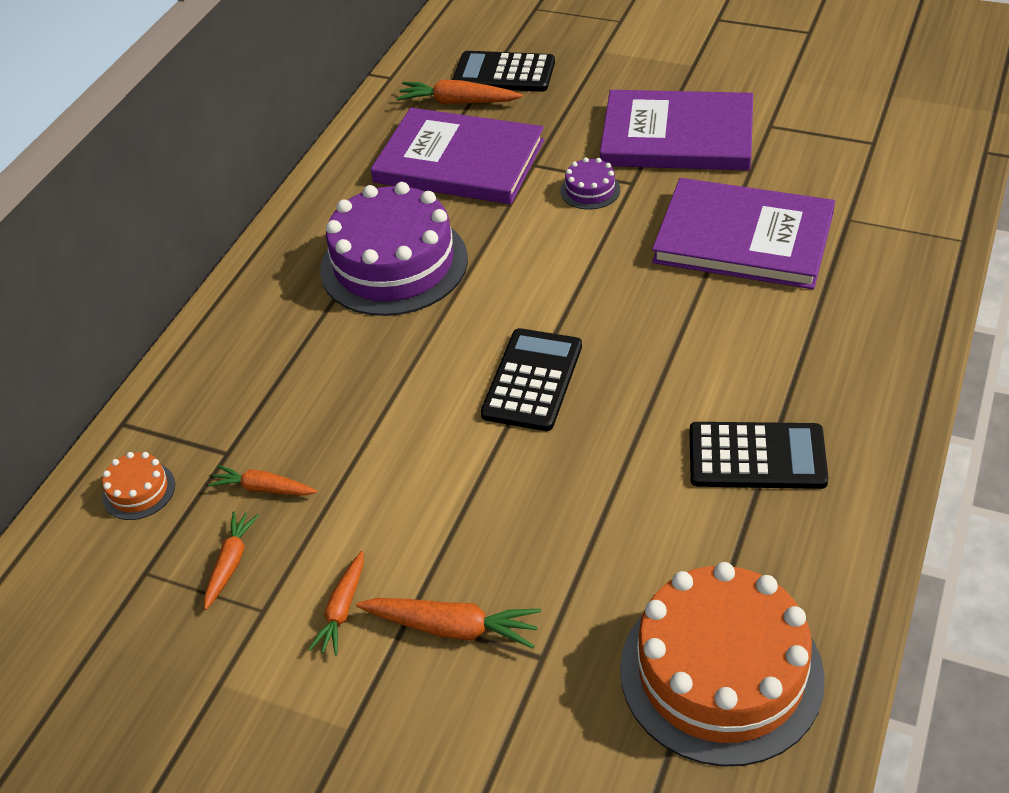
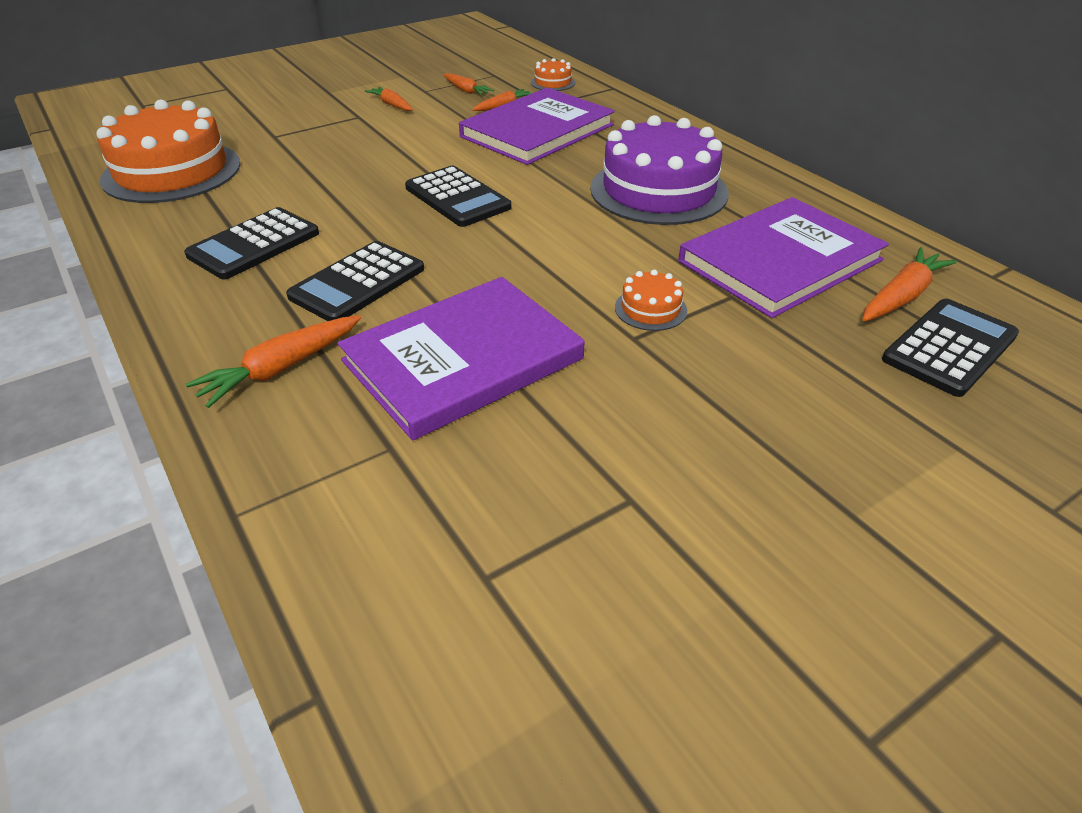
camera: 120 degrees right, 5 degrees down
orange carrot [356,598,541,649] -> orange carrot moved to [186,315,361,408]
purple cake [560,157,620,210] -> orange cake [615,270,687,331]
purple book [600,90,753,171] -> purple book moved to [459,88,615,165]
none -> black calculator [286,241,424,321]

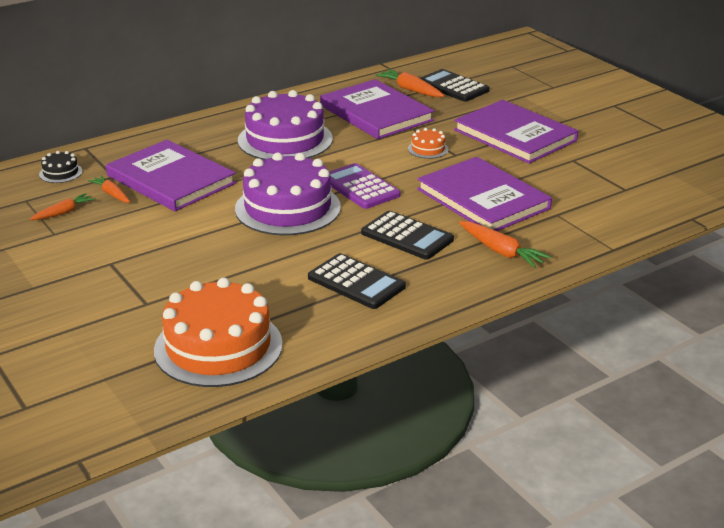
camera: 90 degrees left, 10 degrees down
orange carrot [365,87,413,111] -> none
black calculator [405,166,511,227] -> purple cake [235,153,341,235]
orange cake [531,58,575,91] -> black cake [39,151,82,183]
none -> purple calculator [329,163,400,209]
none -> purple book [454,100,578,164]

